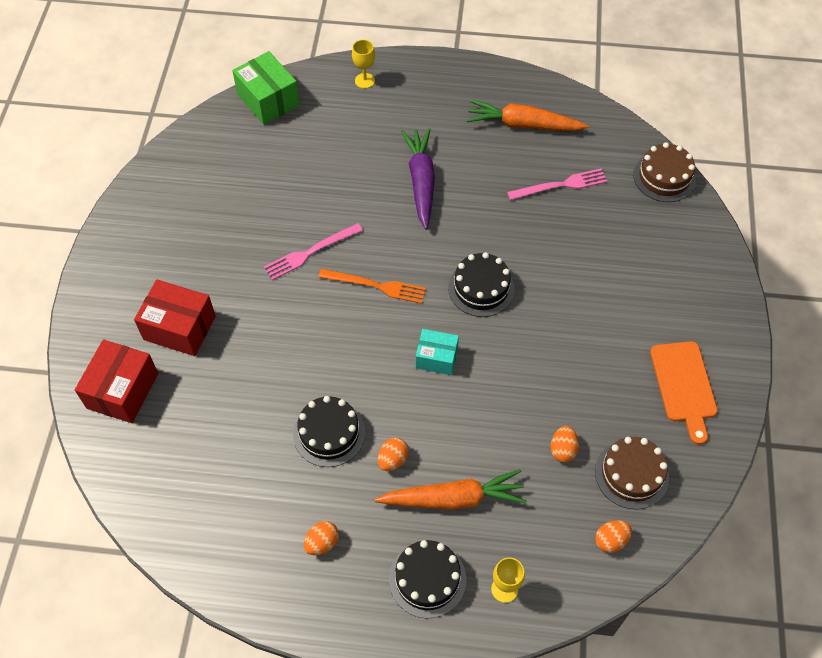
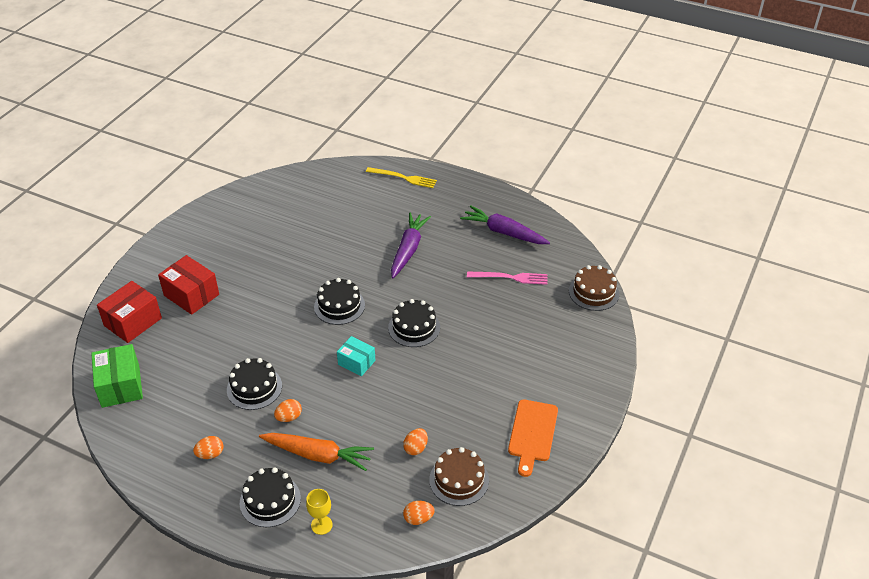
camera: 20 degrees right, 15 degrees down
green box [232,51,300,125] -> green box moved to [91,344,143,408]
pink fork [264,223,363,280] -> none
orange fork [319,269,426,304] -> black cake [314,278,365,325]
yellow goblet [352,40,375,89] -> yellow fork [366,167,437,188]
orange carrot [467,100,589,131] -> purple carrot [460,205,550,244]

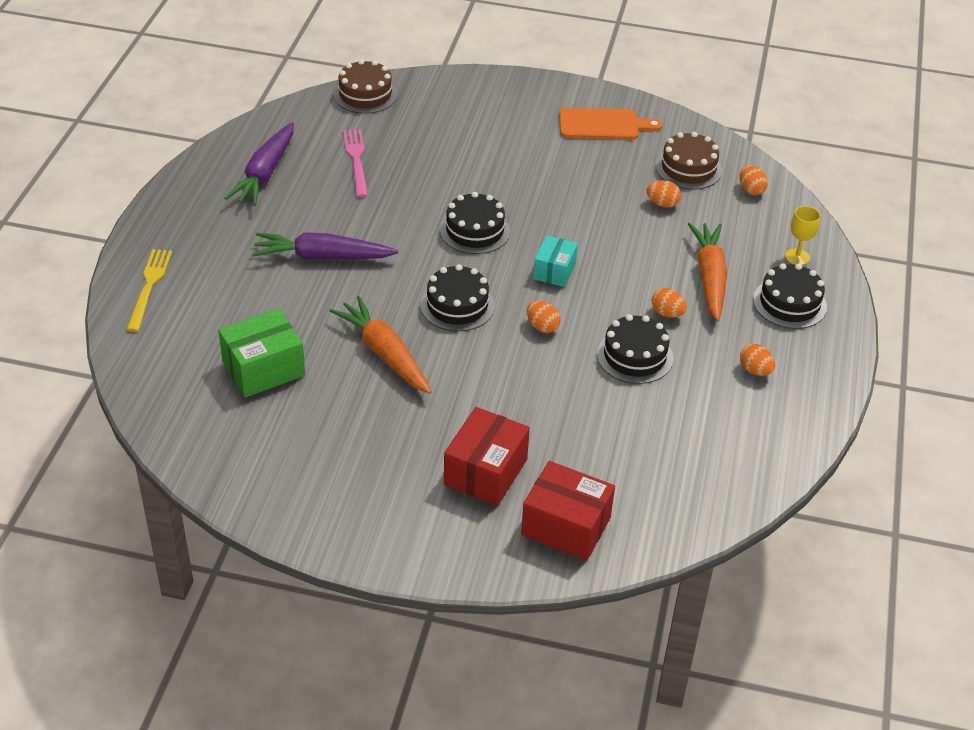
camera: 105 degrees left, 0 degrees up
green box [91,344,143,408] -> green box moved to [218,309,305,397]
none -> orange carrot [329,296,431,394]
none -> orange egg [527,301,561,333]

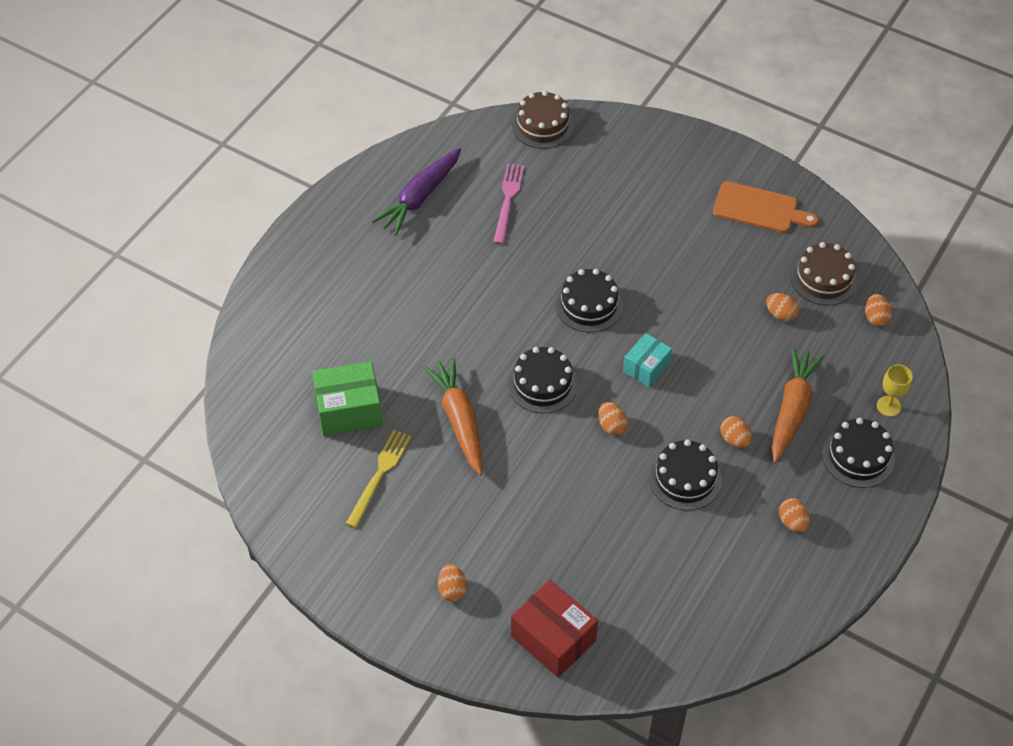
camera: 20 degrees right, 10 degrees up
yellow fork [126,249,172,332] -> yellow fork moved to [346,430,411,528]
purple carrot [252,232,398,260] -> none
red box [444,407,530,506] -> none
none -> orange egg [438,564,467,602]

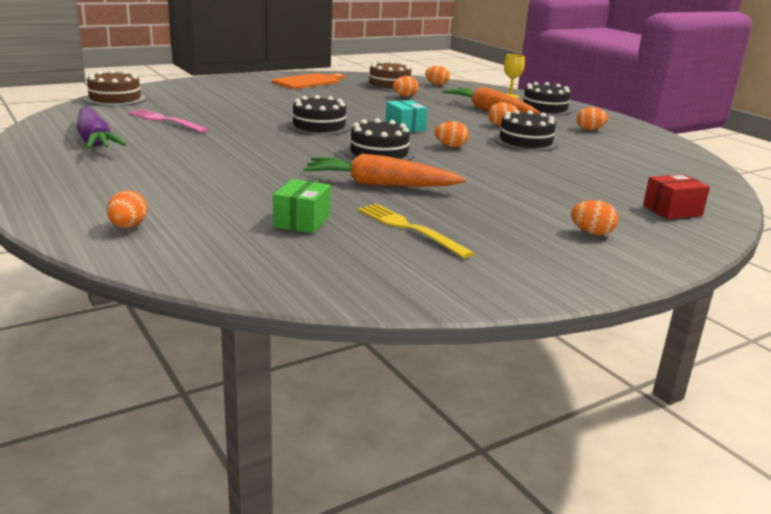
camera: 65 degrees left, 30 degrees down
green box [313,361,383,436] -> green box [273,179,331,233], size x0.63
red box [511,580,598,678] -> red box [643,174,710,219], size x0.63
none -> orange egg [107,191,147,228]

